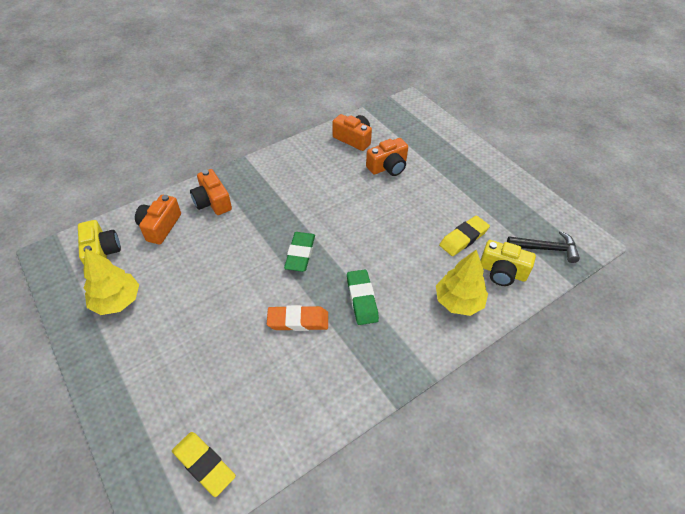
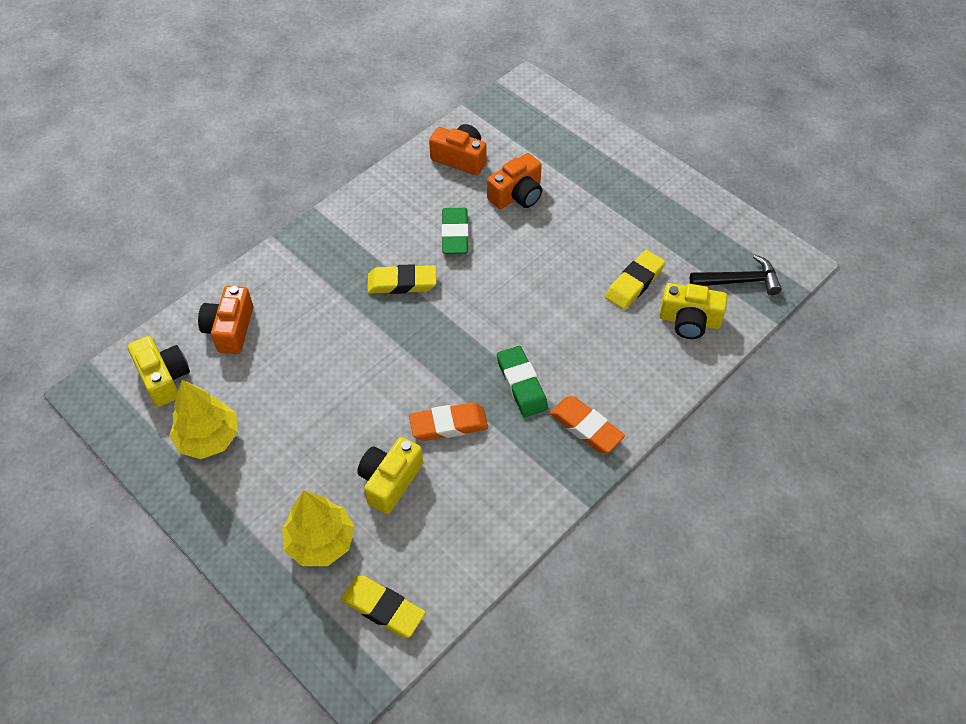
camera: 10 degrees left, 5 degrees up
orange camera [190,169,232,215] -> none
green eraser [284,232,315,272] -> green eraser moved to [442,208,468,254]
yellow tree [436,250,488,316] -> yellow tree moved to [282,490,355,566]
none -> yellow camera [357,437,423,514]
none -> yellow eraser [367,264,437,294]
none -> orange eraser [550,396,625,453]

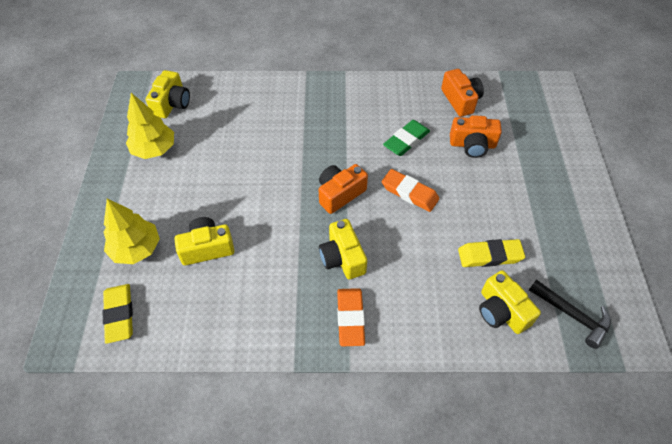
camera: 45 degrees right, 0 degrees up
orange camera [198,286,253,354] -> orange camera moved to [319,164,368,214]
yellow eraser [367,264,437,294] -> none
orange eraser [409,402,488,441] -> orange eraser moved to [382,169,439,212]
green eraser [497,346,548,417] -> yellow camera [319,219,367,279]

